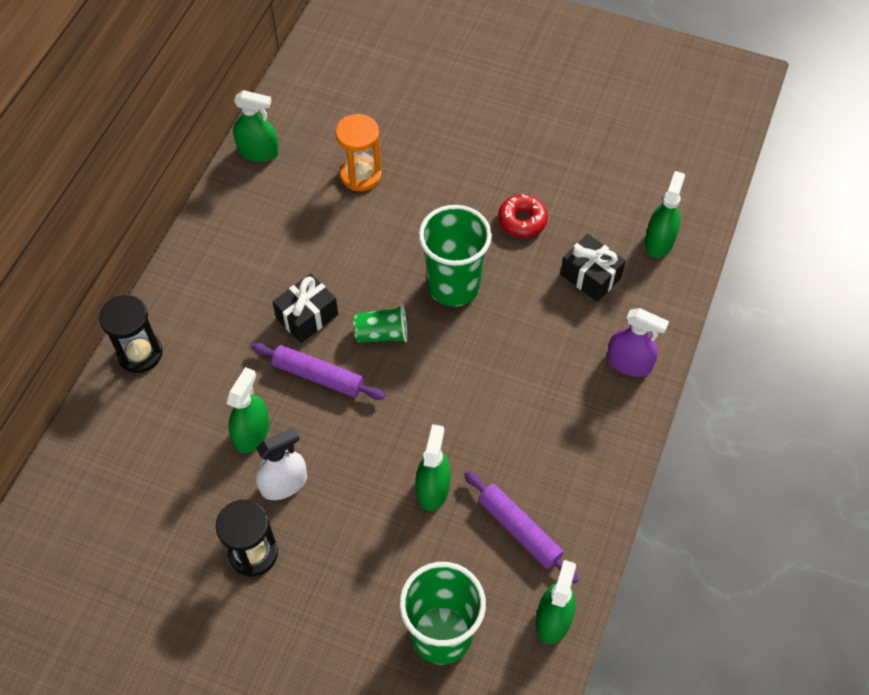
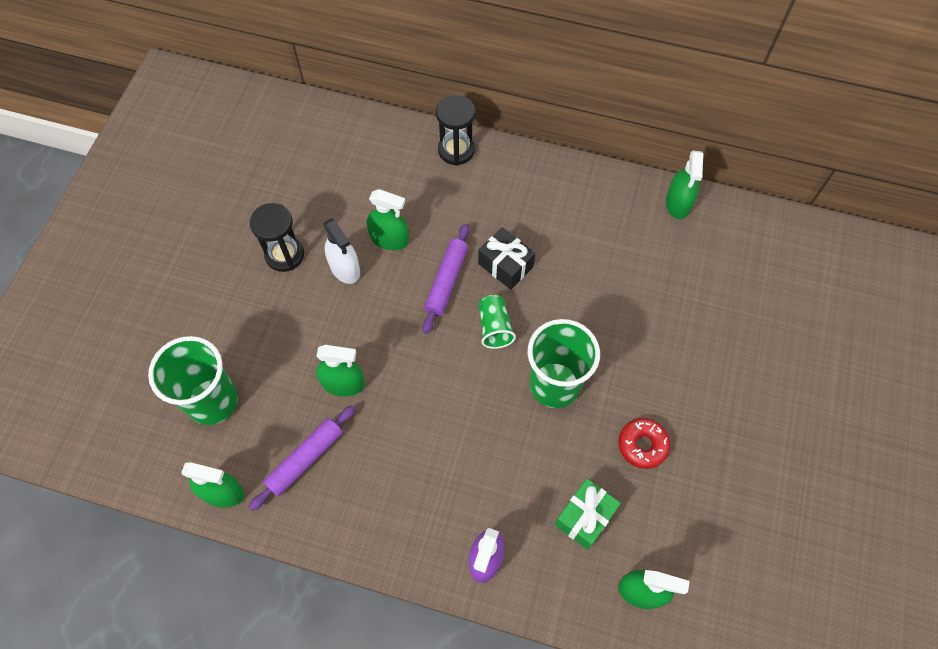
camera: 85 degrees right, 5 degrees up
orange hourglass [336,114,382,191] -> none
black gift [560,234,626,302] -> green gift [555,479,621,550]

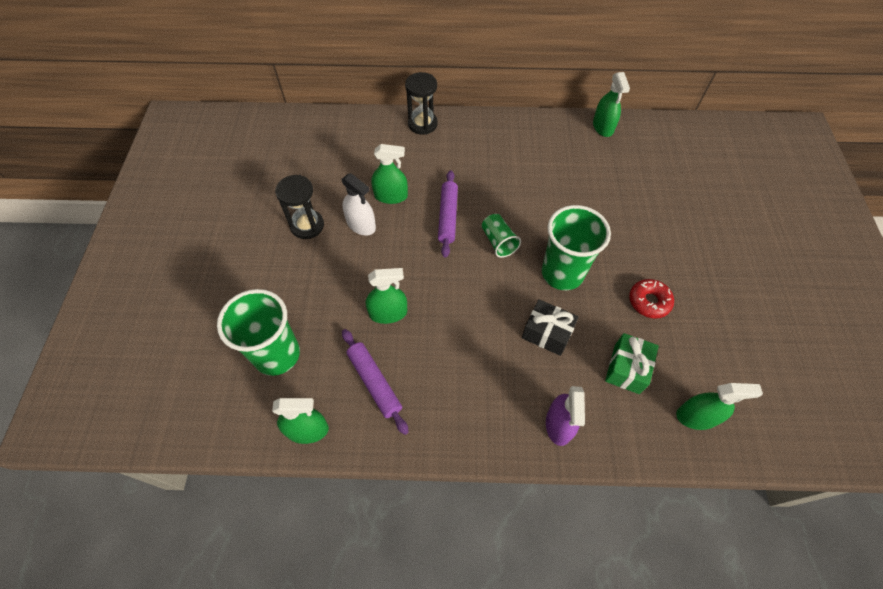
camera: 15 degrees left, 5 degrees down
purple rolling pin [249,405,356,511] -> purple rolling pin turned 60 degrees counterclockwise [342,329,409,435]
black gift [478,227,535,290] -> black gift moved to [522,299,579,356]

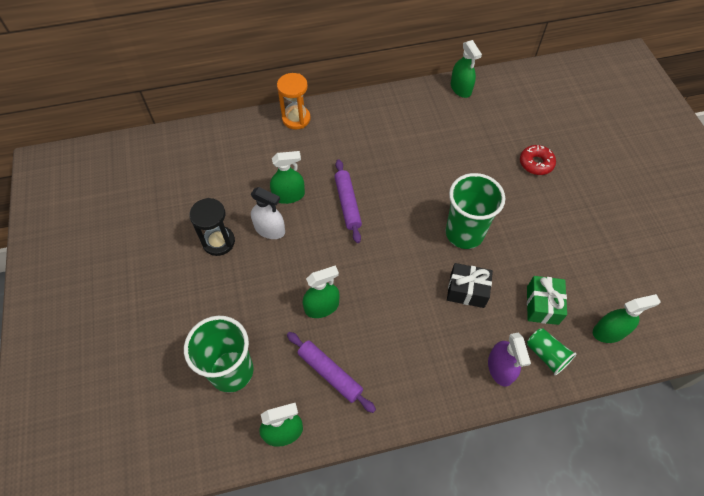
camera: 15 degrees left, 0 degrees up
black hourglass [405,72,438,135] -> orange hourglass [277,73,311,130]
green cup [482,214,521,258] -> green cup moved to [527,328,577,375]
red donut [629,279,674,319] -> red donut moved to [520,145,556,175]

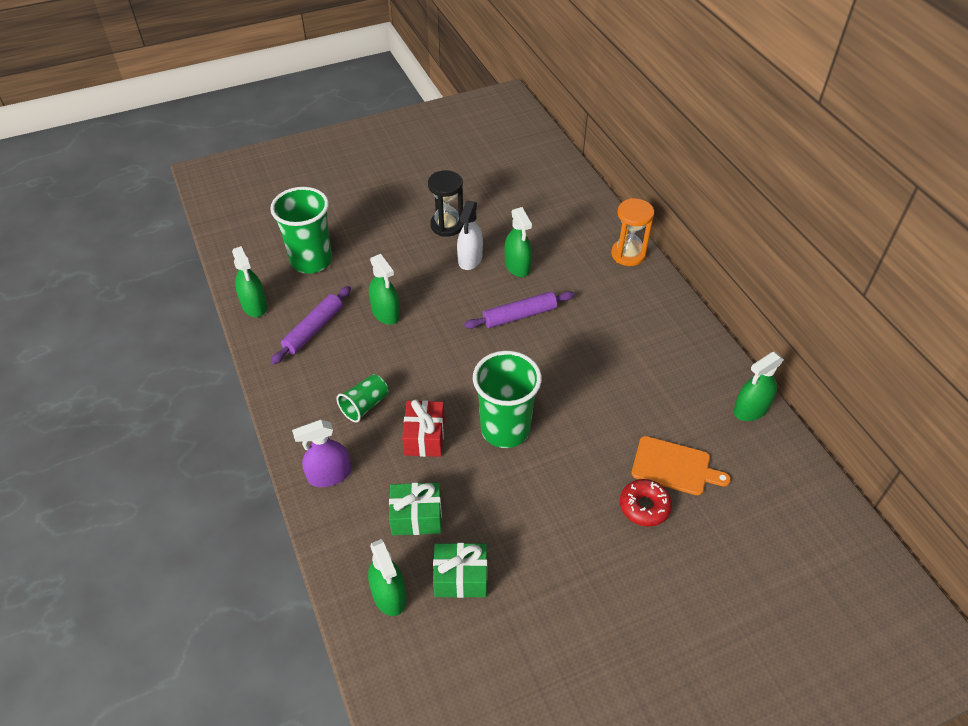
camera: 80 degrees right, 10 degrees down
black gift [447,263,493,308] -> red gift [402,400,445,457]
green cup [527,328,577,375] -> green cup moved to [336,374,388,422]
none -> green gift [433,543,487,598]
none -> orange cutting board [631,436,731,495]

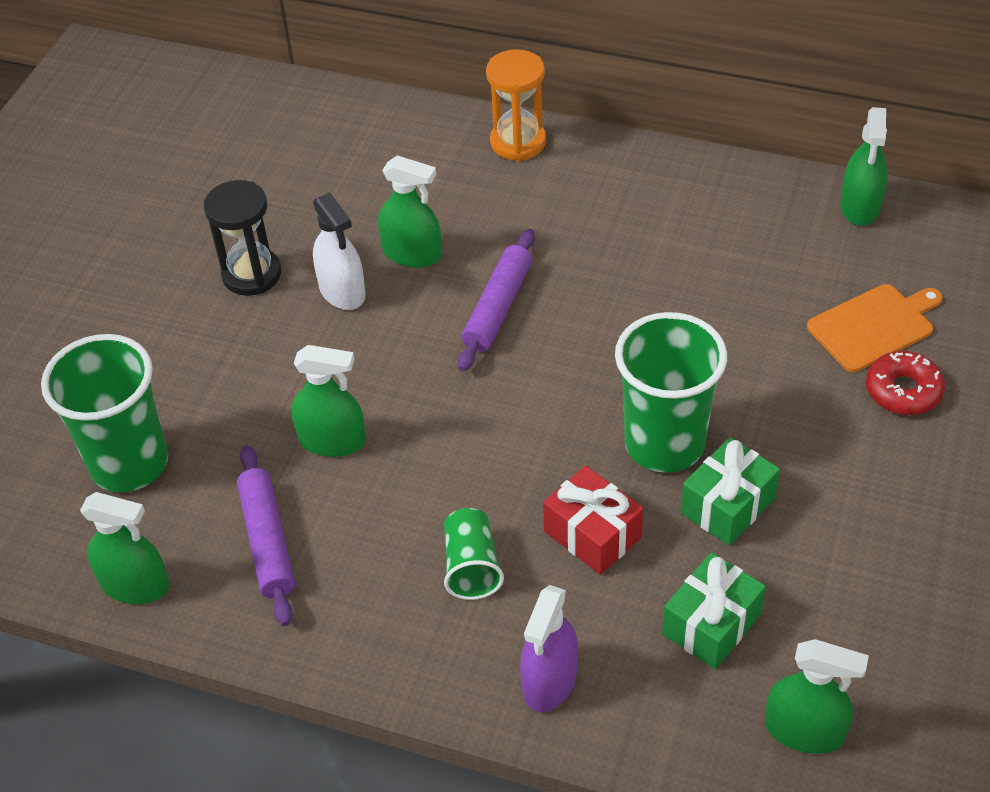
camera: 45 degrees left, 0 degrees up
green gift [433,543,487,598] -> green gift moved to [681,437,780,546]

